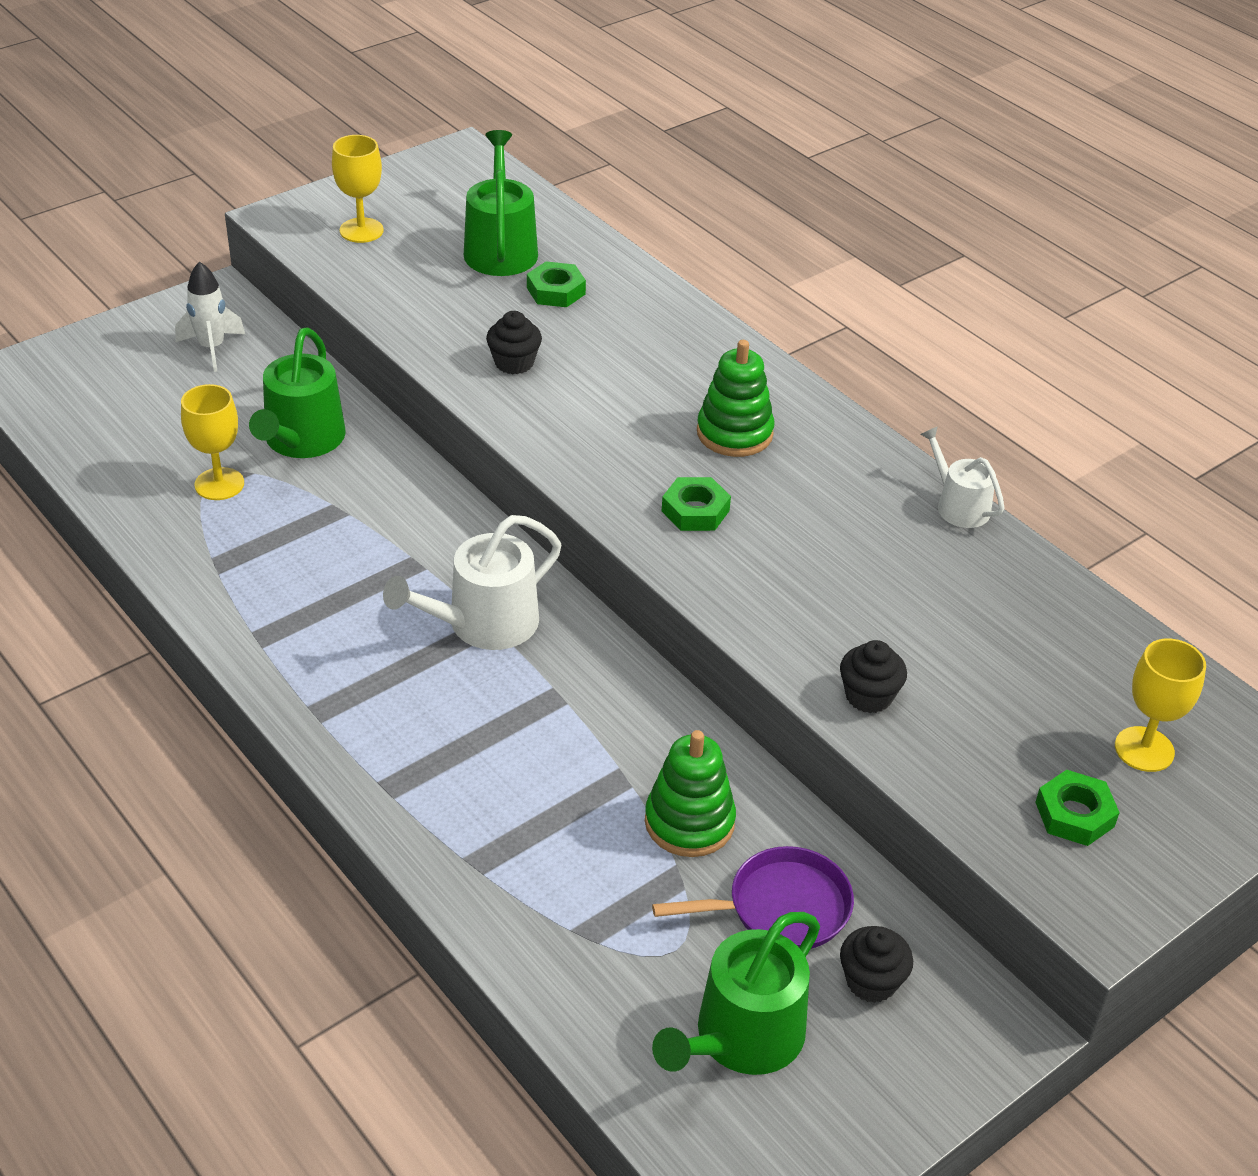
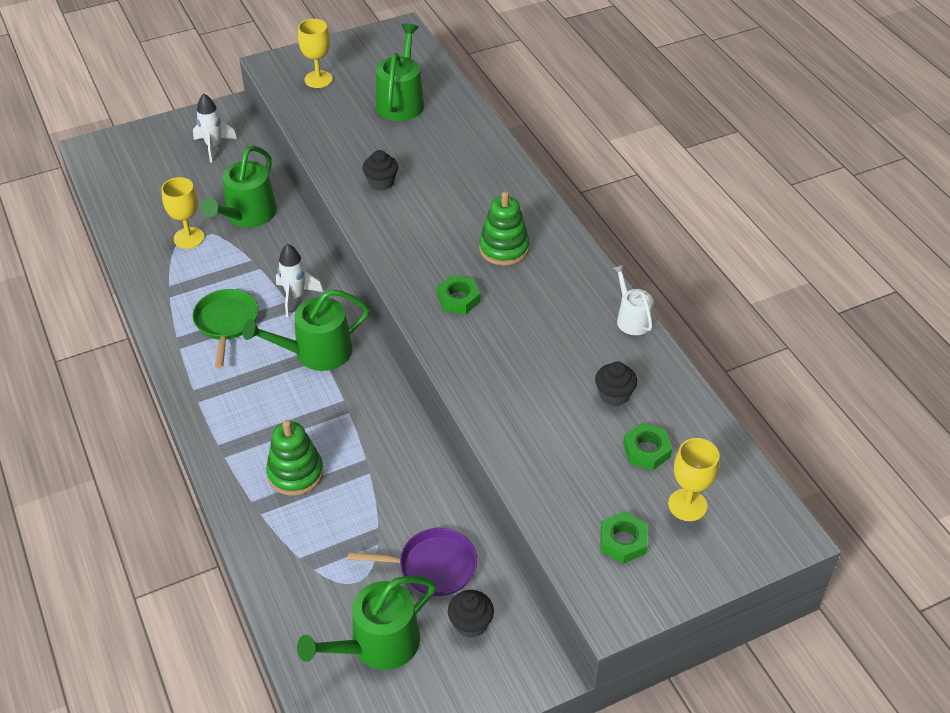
camera: 15 degrees right, 5 degrees up
white watering can [383,515,561,650] -> green watering can [243,289,369,371]
green nut [527,261,586,307] -> green nut moved to [623,423,672,470]
green stacking toy [645,730,736,857] -> green stacking toy moved to [266,420,324,496]
black cupcake [840,640,907,713] -> black cupcake moved to [595,362,637,406]
none -> green pan [192,289,258,368]
none -> white rocket [276,244,323,317]

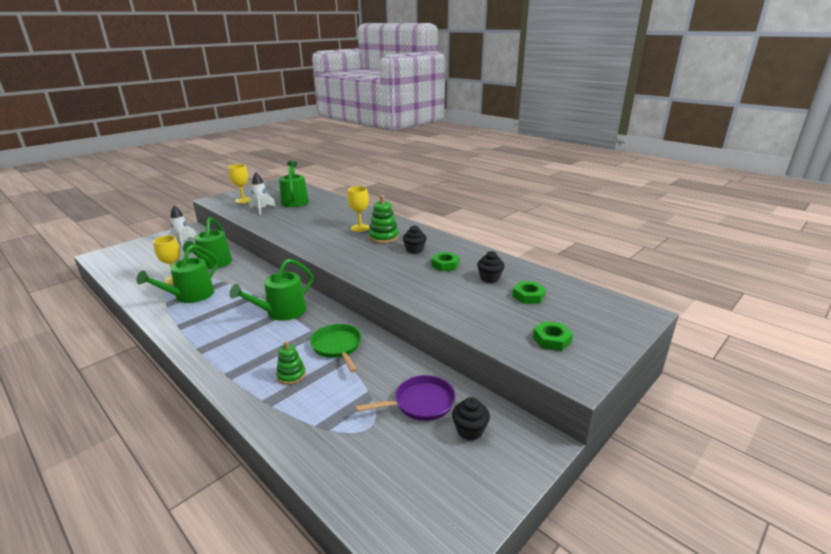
camera: 20 degrees left, 20 degrees down
green pan [192,289,258,368] -> green pan moved to [310,324,362,373]
green stacking toy [266,420,324,496] -> green stacking toy [276,341,306,385], size x0.66
white rocket [276,244,323,317] -> white rocket moved to [249,172,276,215]
green watering can [297,576,436,670] -> green watering can moved to [136,244,219,303]
black cupcake [362,150,398,191] -> black cupcake moved to [403,225,427,254]
green nut [437,276,480,314] -> green nut moved to [431,252,460,271]
white watering can [612,265,653,335] -> none
yellow goblet [668,438,720,521] -> yellow goblet moved to [348,186,370,232]

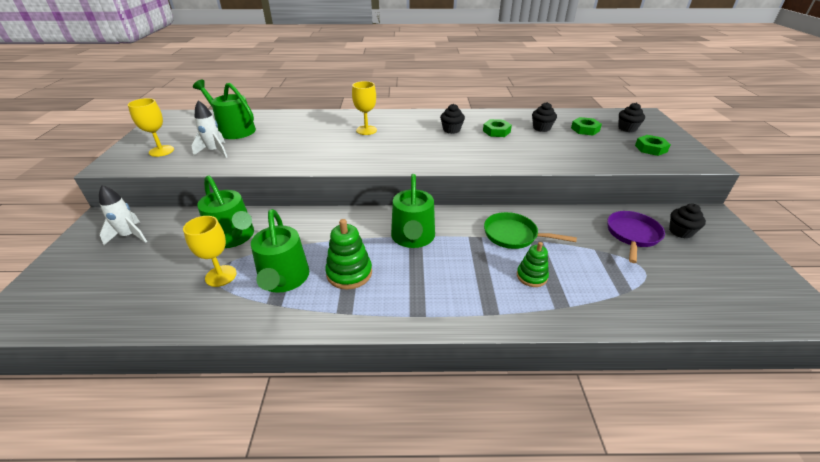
camera: 45 degrees left, 10 degrees up
green stacking toy [369,195,399,243] -> green stacking toy moved to [325,219,372,289]
none -> black cupcake [618,103,645,132]

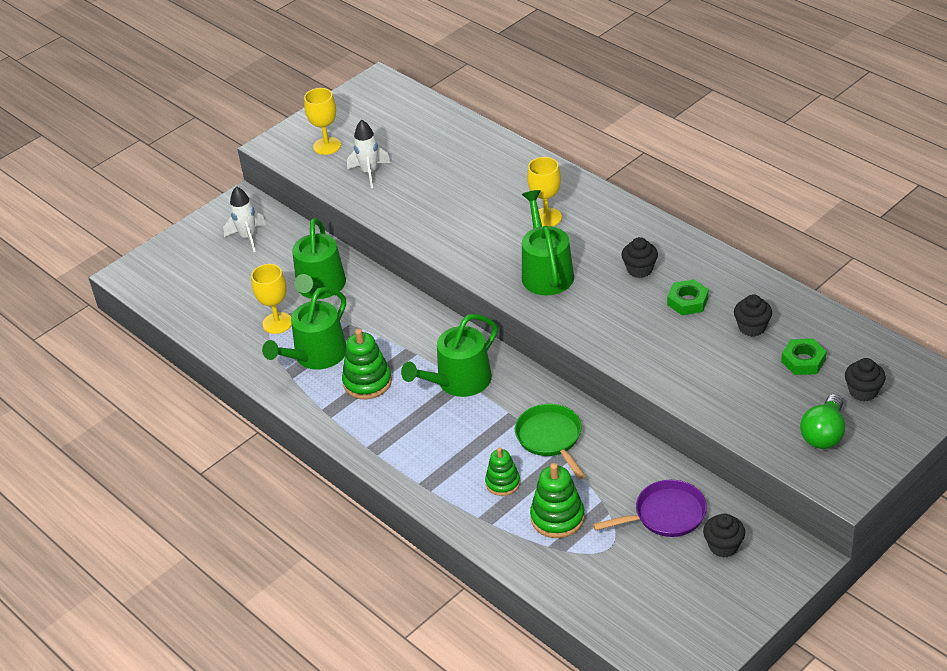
camera: 50 degrees right, 5 degrees up
green watering can [193,80,256,139] -> green watering can moved to [522,190,574,295]
green nut [635,135,671,156] -> green light bulb [800,394,845,449]
none -> green stacking toy [530,463,585,538]

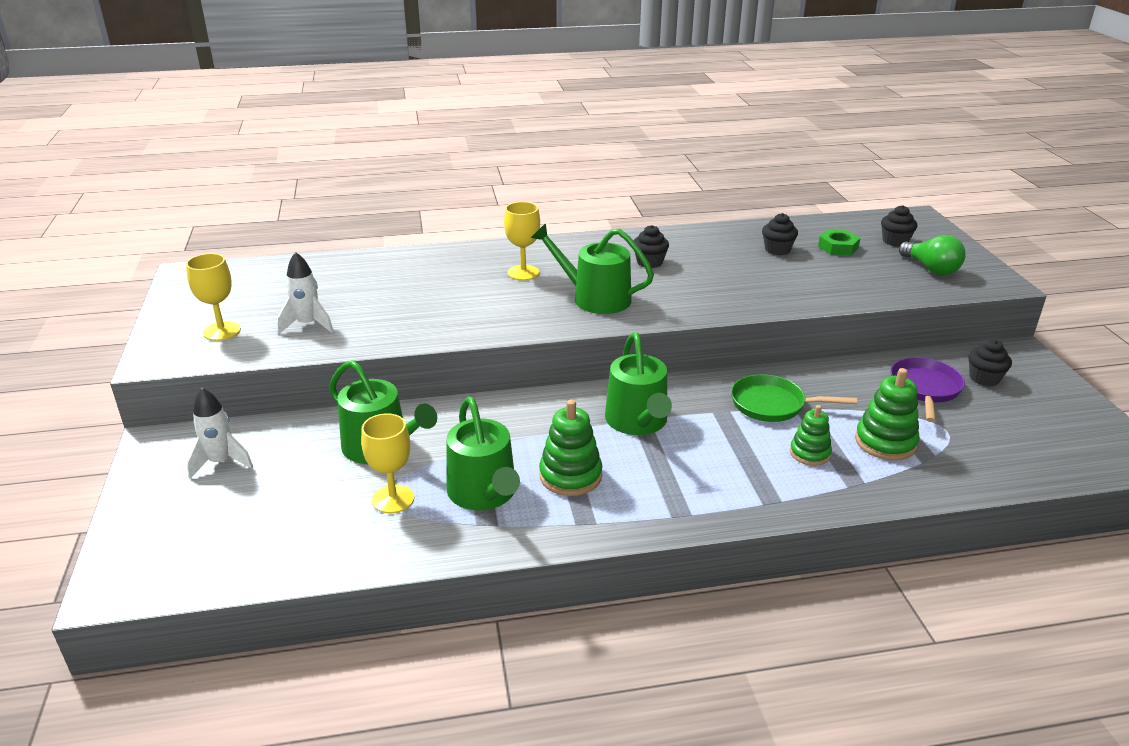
camera: 60 degrees left, 10 degrees down
green nut [667,279,709,315] -> none

